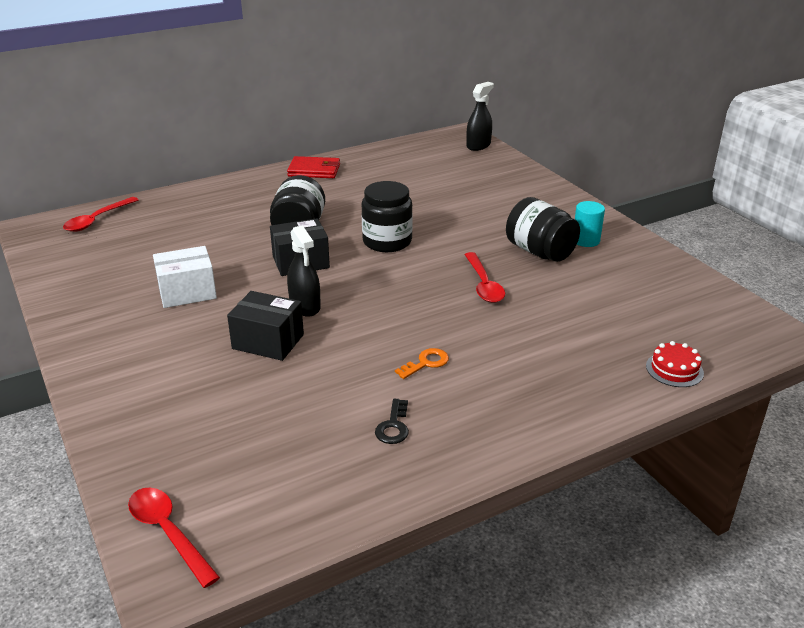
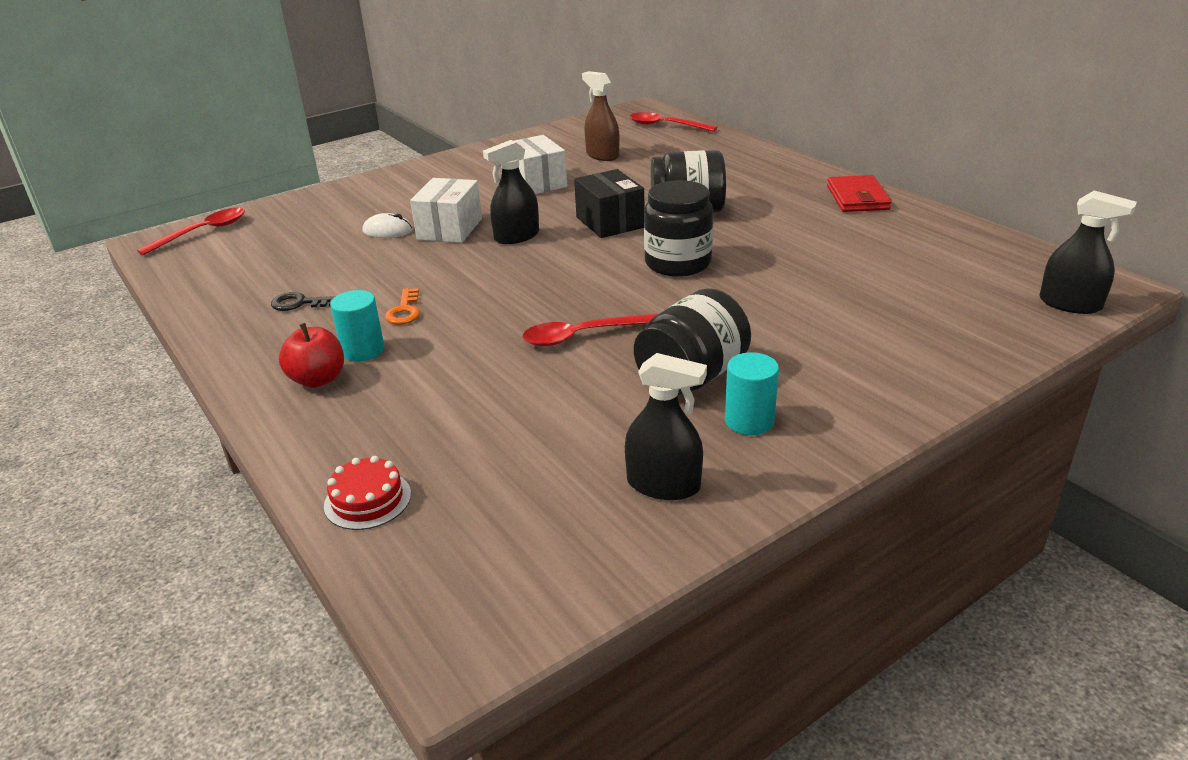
camera: 85 degrees right, 0 degrees up
black box [227,291,304,361] -> white box [410,178,482,243]
orange key [395,348,449,379] -> orange key turned 45 degrees clockwise [385,288,420,324]
none -> red apple [279,323,344,388]
none -> turquoise cylinder [330,290,384,361]
none -> white mouse [363,213,413,238]
none -> brown spray bottle [582,71,619,161]
none -> black spray bottle [625,353,707,500]

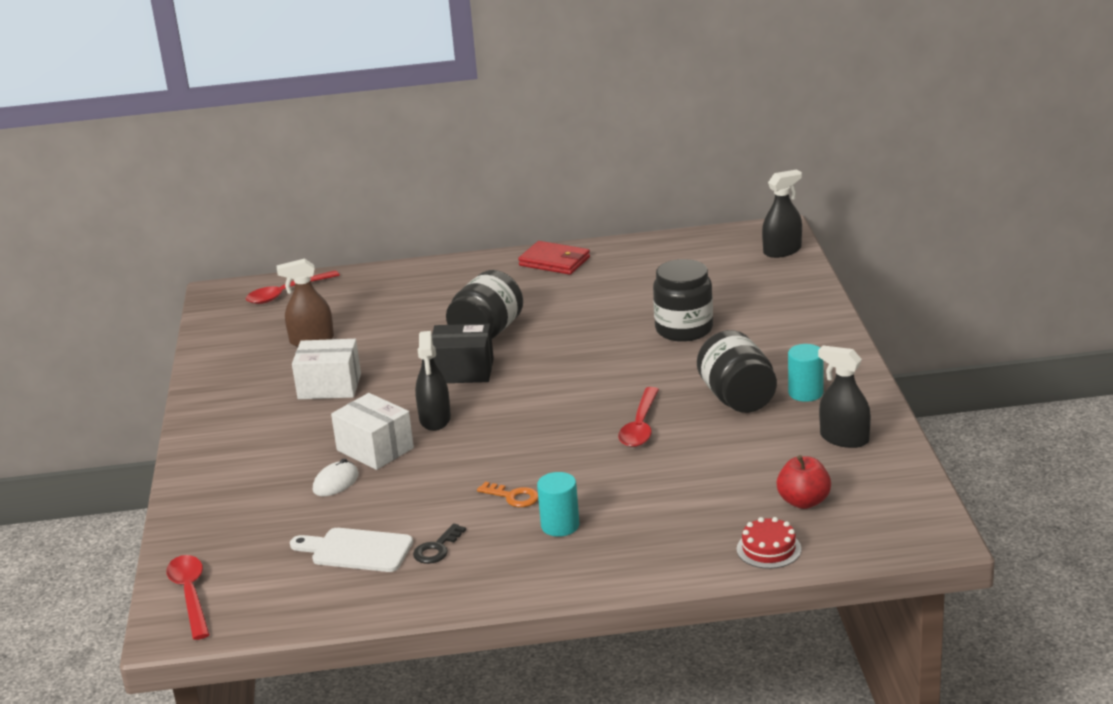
camera: 60 degrees left, 5 degrees down
red apple [279,323,344,388] -> red apple moved to [776,455,831,509]
black spray bottle [625,353,707,500] -> black spray bottle turned 105 degrees counterclockwise [818,346,871,448]
black jar [644,180,713,277] -> black jar moved to [653,259,713,342]
none -> white cutting board [290,528,413,572]

